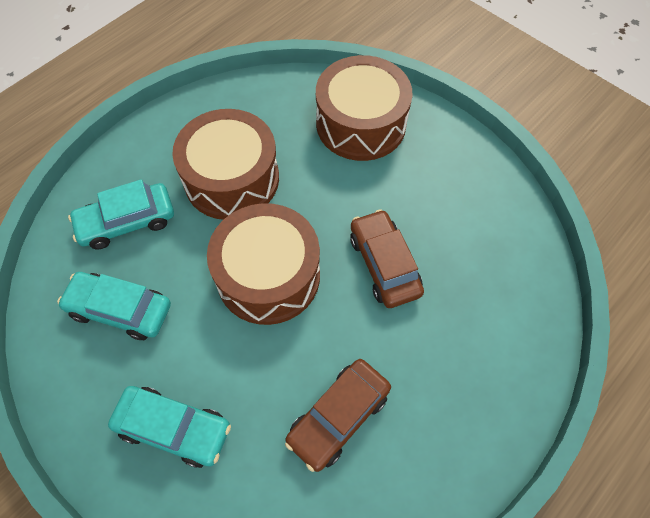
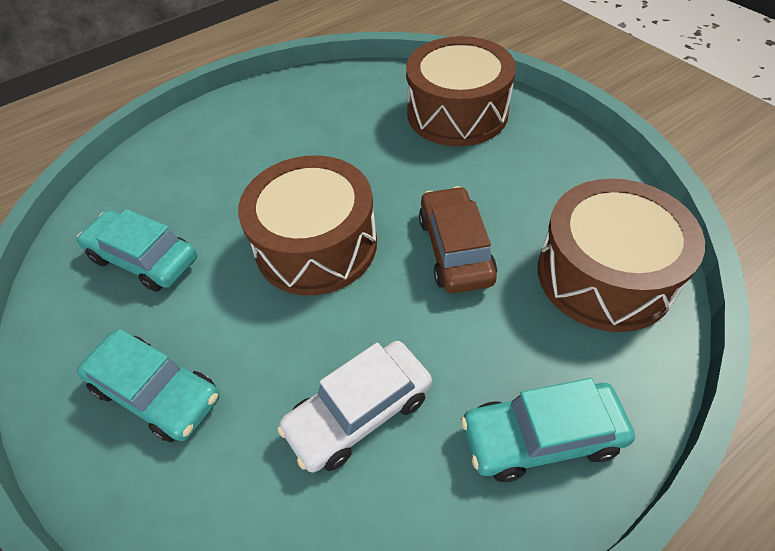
camera: 15 degrees right, 10 degrees down
turquoise car [68,179,174,249] -> turquoise car moved to [461,378,635,482]
brown drum [172,109,279,220] -> brown drum moved to [538,179,705,332]
brown car [285,359,391,472] -> white car [277,341,432,473]

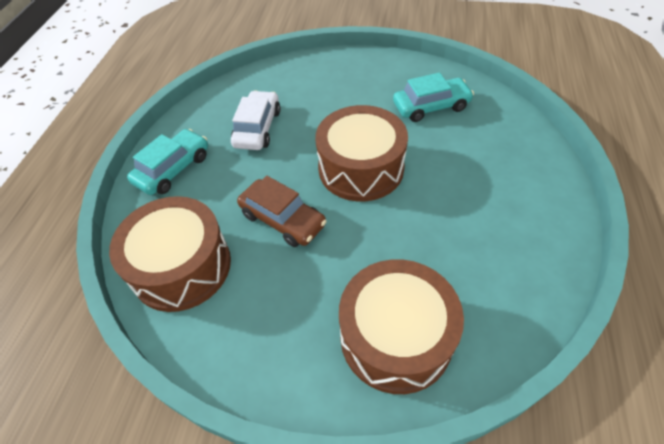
camera: 135 degrees right, 0 degrees up
turquoise car [77,329,220,442] -> none

